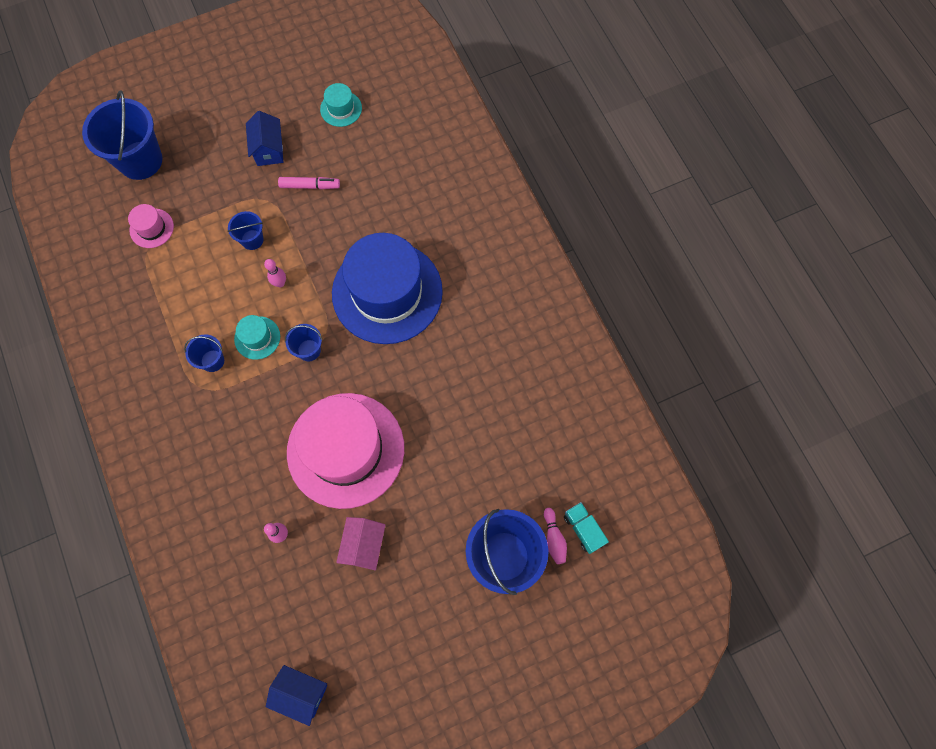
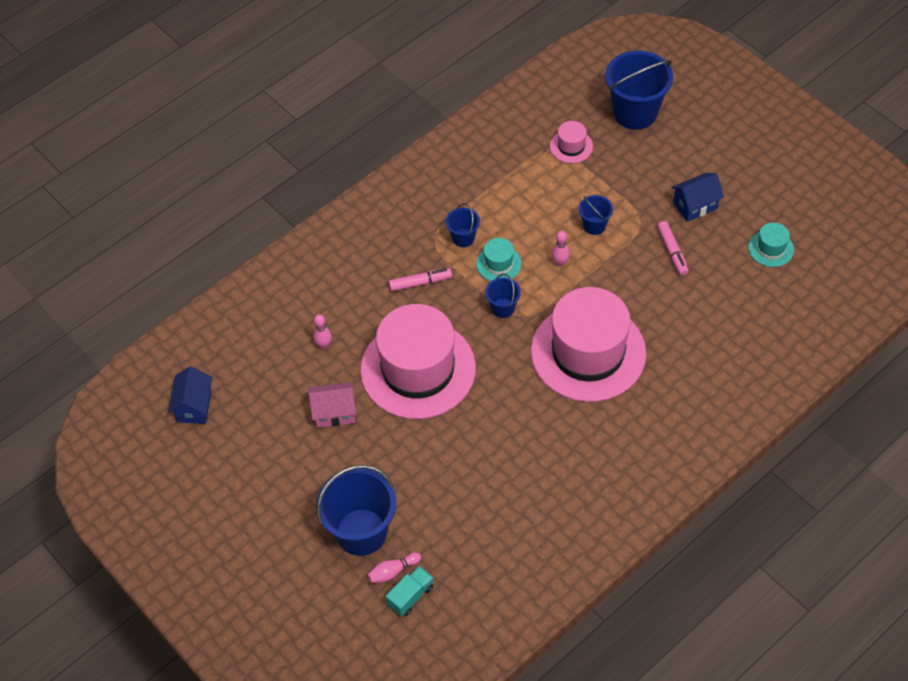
camera: 75 degrees right, 15 degrees down
blue hat [332,233,443,344] -> pink hat [531,287,646,402]
none -> pink marker [389,268,452,291]

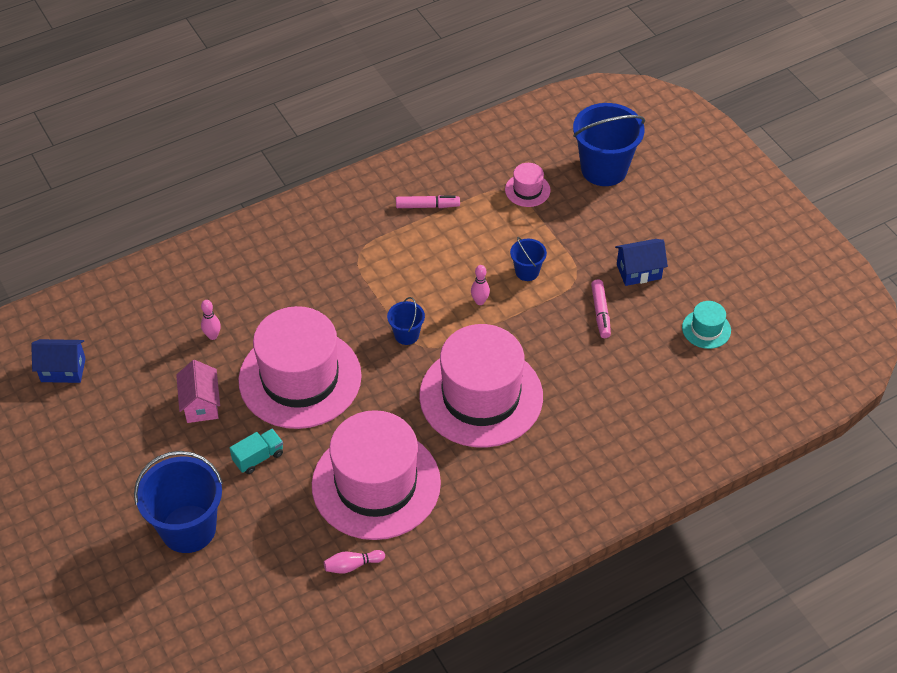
camera: 10 degrees right, 5 degrees down
blue house [168,366,212,424] -> blue house turned 75 degrees clockwise [31,339,86,383]
pink house [309,382,356,428] -> pink house turned 75 degrees clockwise [176,360,220,423]
pink bowling pin [367,552,421,583] -> pink bowling pin moved to [324,550,385,574]
turquoise truck [386,566,434,617] -> turquoise truck moved to [230,429,283,474]
pink marker [389,268,452,291] -> pink marker moved to [396,195,460,208]
blue bucket [446,203,480,247] -> none
turquoise hat [476,238,522,281] -> none
none -> pink hat [312,410,441,540]

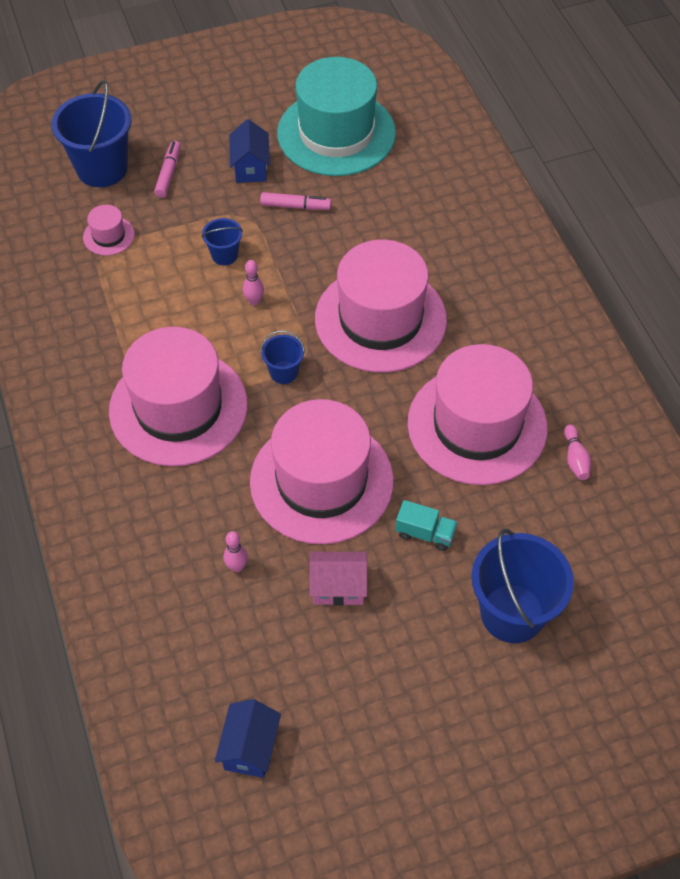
camera: 80 degrees left, 5 degrees up
turquoise truck [230,429,283,474] -> turquoise truck turned 135 degrees clockwise [396,500,458,551]
pink marker [396,195,460,208] -> pink marker moved to [154,141,181,198]
turquoise hat [682,301,731,349] -> turquoise hat [277,57,396,176], size x2.45
none -> pink hat [109,327,248,466]

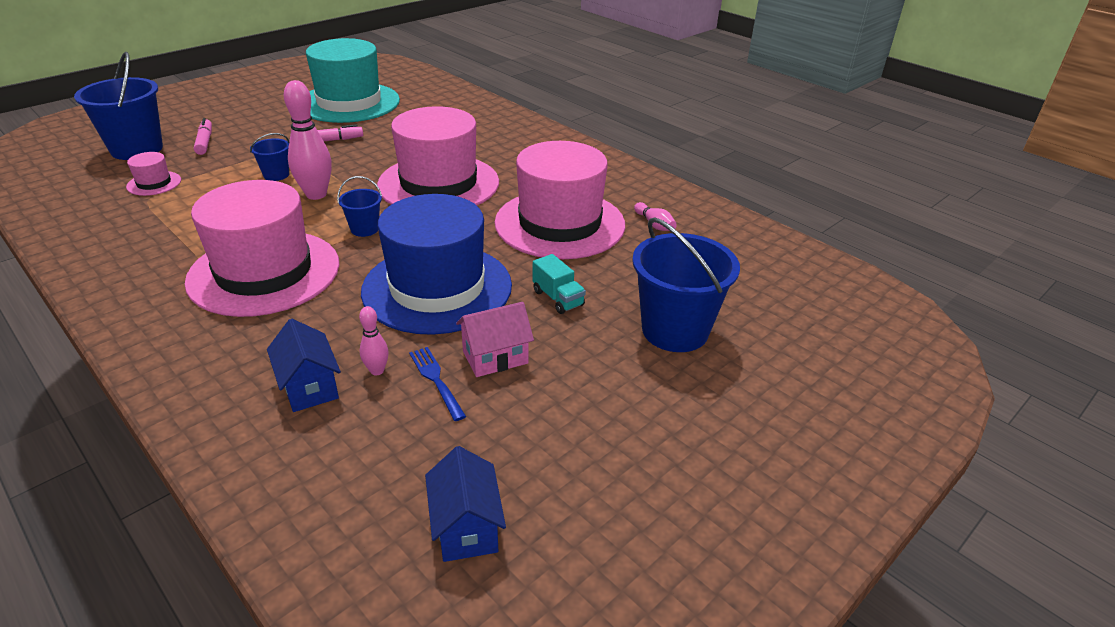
camera: 25 degrees left, 20 degrees down
blue house [229,119,270,183] -> blue house moved to [267,319,341,412]
pink bowling pin [243,260,264,305] -> pink bowling pin [284,80,332,200], size x2.01
pink hat [250,399,394,544] -> blue hat [361,194,512,335]
turquoise truck [396,500,458,551] -> turquoise truck turned 60 degrees clockwise [533,254,586,314]
none -> blue fork [409,347,466,421]

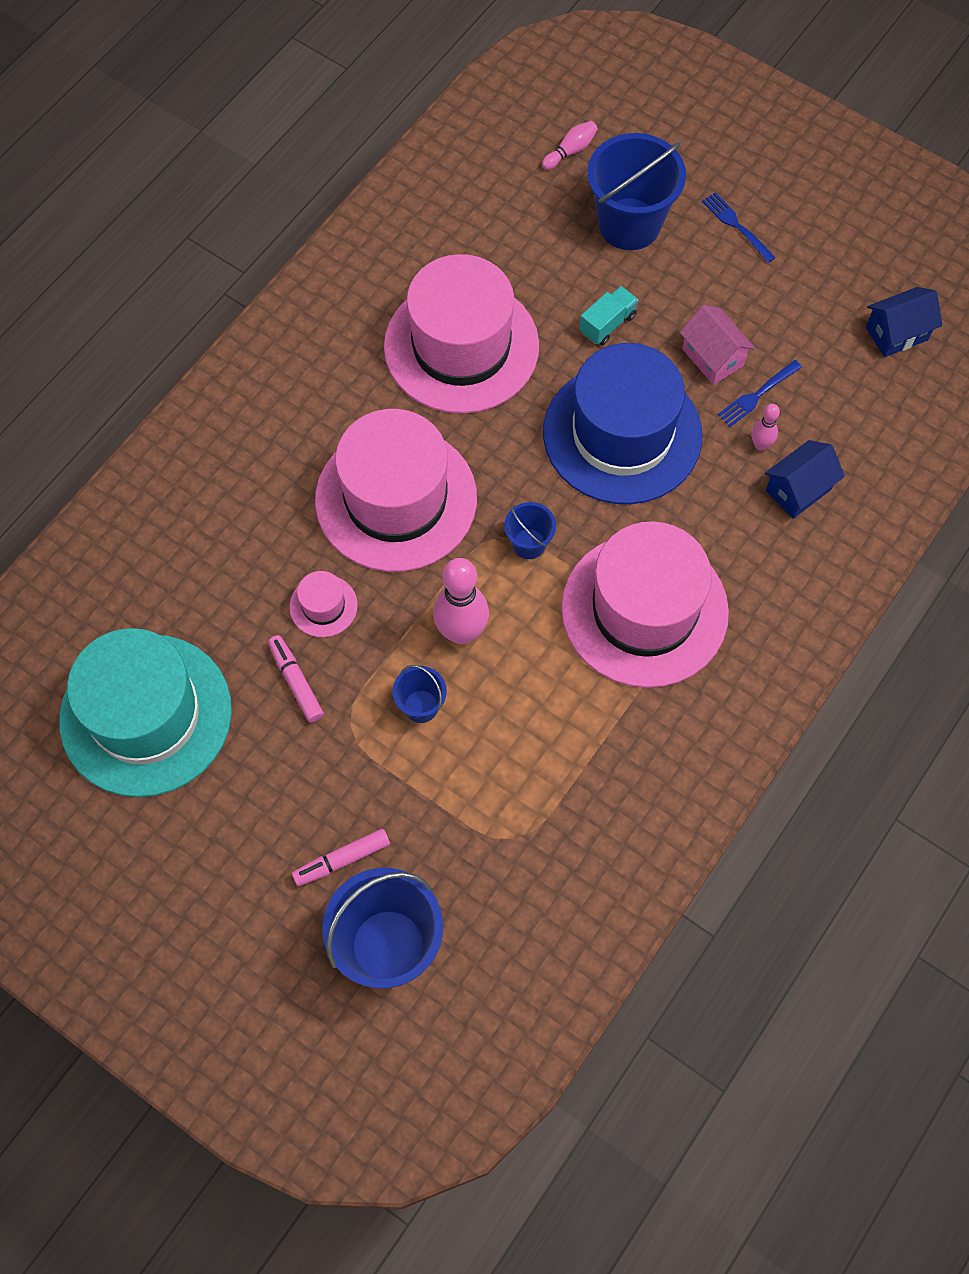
camera: 100 degrees left, 30 degrees up
pink hat [126,152,181,196] -> pink hat moved to [289,571,358,637]
pink bowling pin [634,202,677,231] -> pink bowling pin moved to [542,121,598,170]
none -> blue fork [702,192,776,263]

